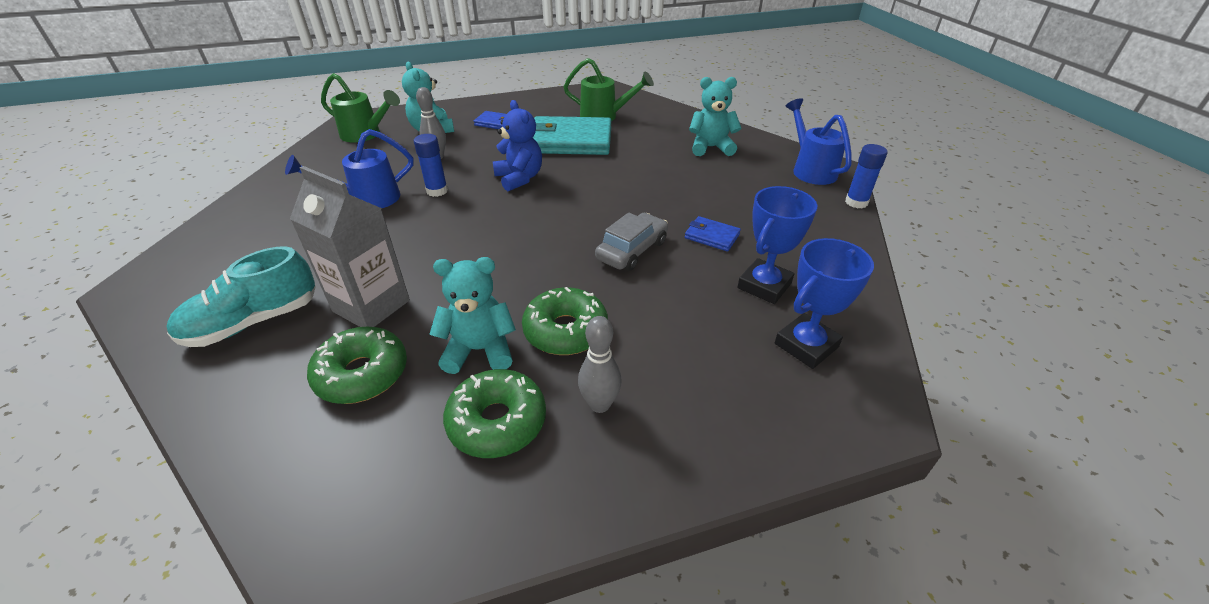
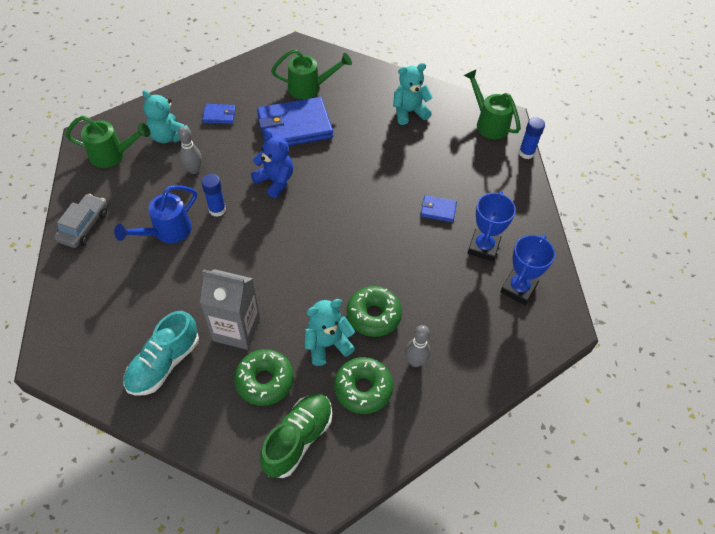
camera: 20 degrees left, 15 degrees up
turquoise wallet [533,116,611,155] -> blue wallet [257,97,333,146]
grey car [595,213,668,271] -> grey car moved to [54,194,107,248]
blue watering can [785,98,852,185] -> green watering can [464,69,521,139]
none -> green shoe [260,394,332,478]

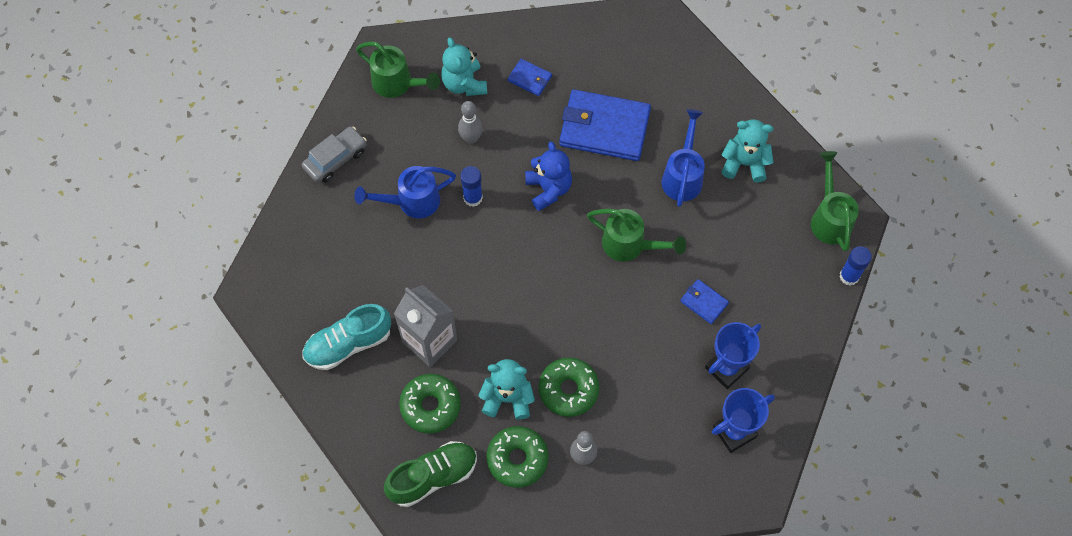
camera: 30 degrees right, 10 degrees up
green watering can [271,49,352,99] -> green watering can moved to [587,209,686,262]
none -> blue watering can [662,109,705,207]

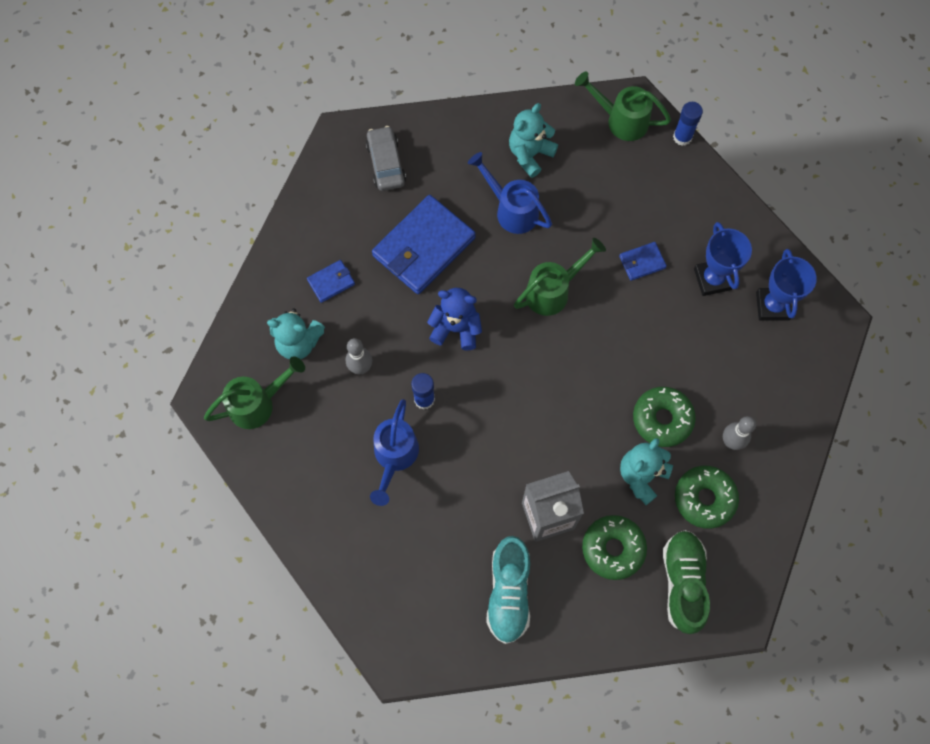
camera: 60 degrees left, 5 degrees up
grey car [302,126,367,183] -> grey car moved to [366,126,406,191]

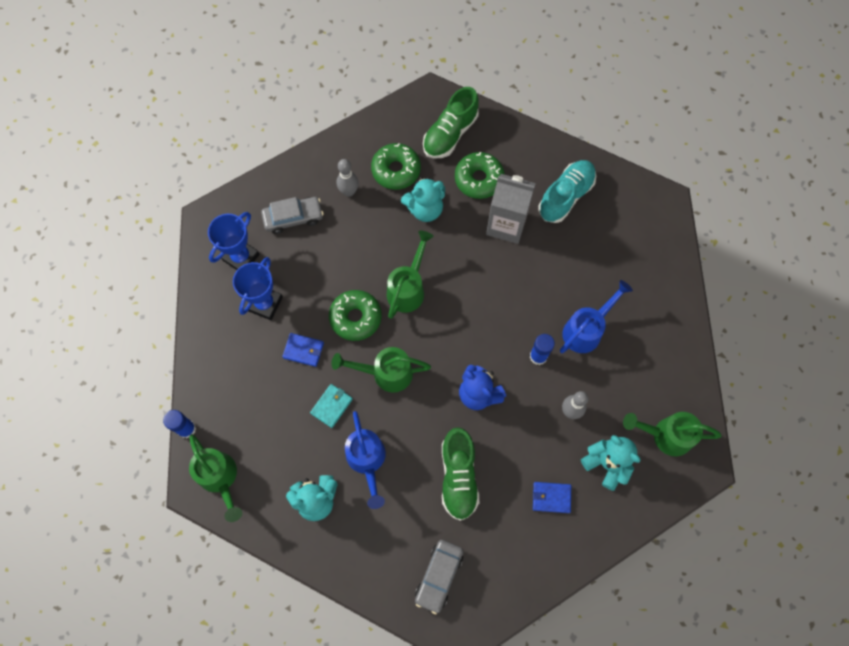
camera: 145 degrees left, 0 degrees up
blue wallet [372,195,476,294] -> green shoe [442,427,479,521]
green donut [633,387,696,447] -> green donut moved to [329,290,382,341]
none -> grey car [261,197,324,234]
none -> turquoise wallet [310,384,353,428]
none -> green watering can [387,231,434,319]

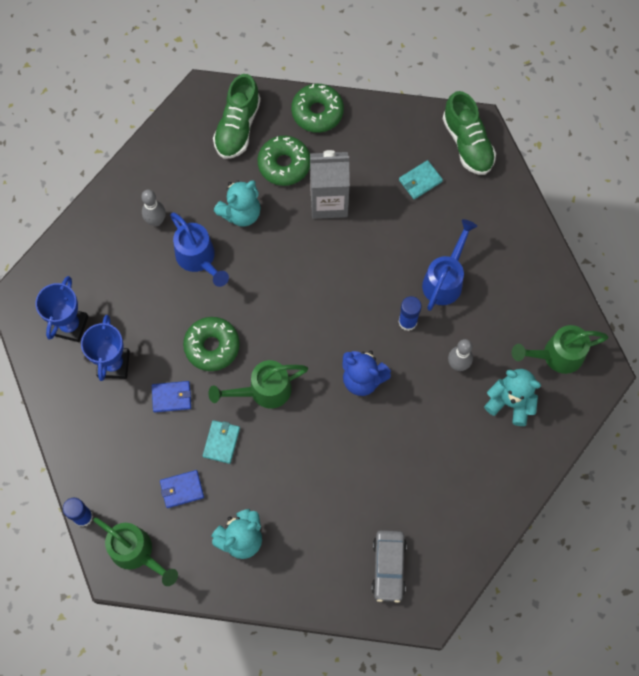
camera: 20 degrees left, 0 degrees up
grey car [261,197,324,234] -> none
blue watering can [345,411,386,509] -> blue watering can moved to [170,212,229,287]
green donut [371,143,421,190] -> green donut moved to [291,84,344,133]
green watering can [387,231,434,319] -> none
green shoe [442,427,479,521] -> green shoe moved to [443,91,496,175]
blue wallet [533,482,571,513] -> blue wallet moved to [160,470,204,508]
turquoise shoe [539,160,596,223] -> none
none -> turquoise wallet [399,160,443,199]

